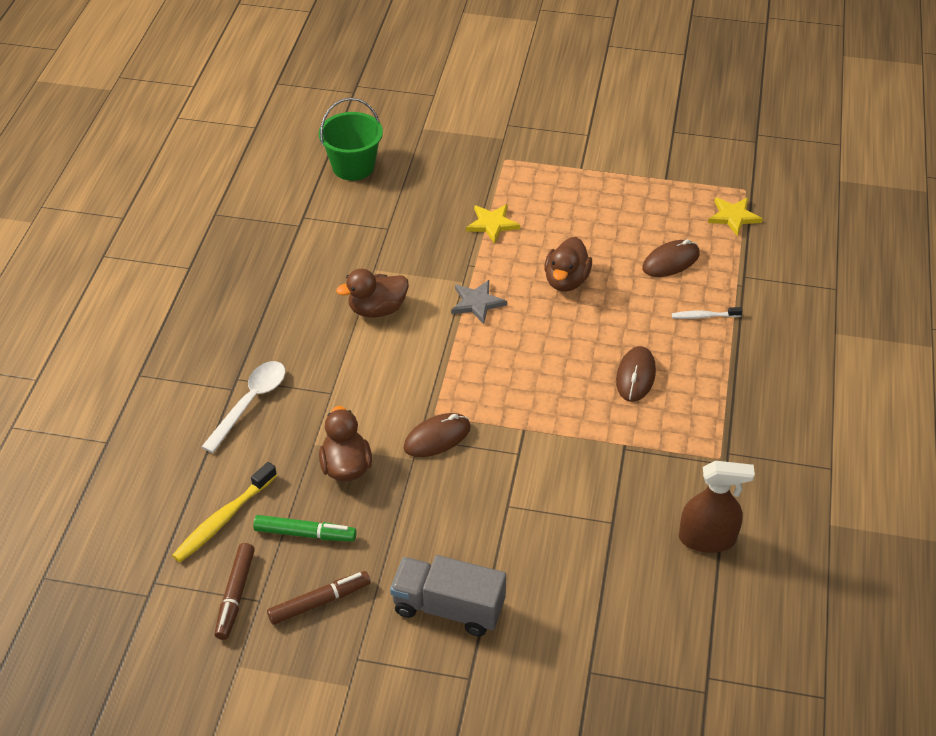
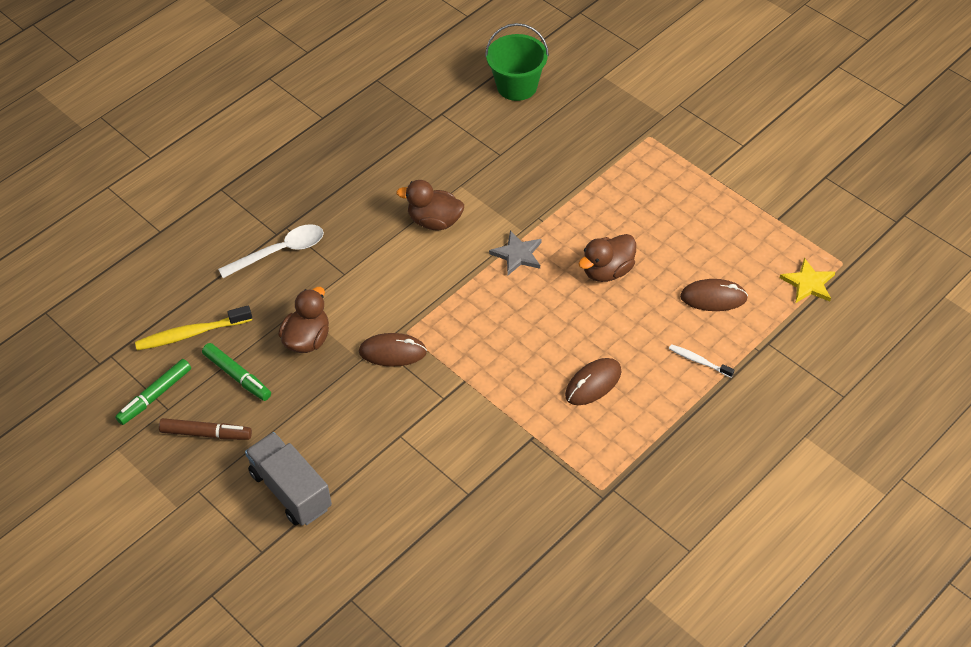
camera: 35 degrees right, 5 degrees up
brown marker [215,543,255,640] -> green marker [115,359,191,425]
yellow star [466,204,520,244] -> none
brown spray bottle [679,461,755,553] -> none

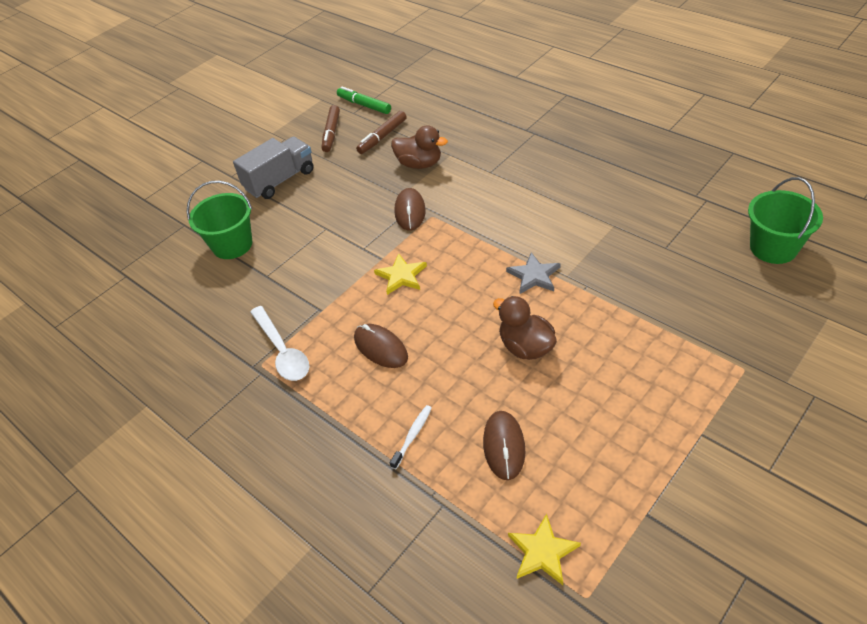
camera: 90 degrees right, 5 degrees down
yellow toothbrush [135,306,252,351] -> none
green marker [202,343,271,401] -> brown marker [356,111,407,154]
white spoon [218,224,324,278] -> white spoon moved to [250,306,309,381]
brown duck [396,180,464,231] -> none
none -> green bucket [187,181,252,259]
none -> yellow star [374,253,427,295]

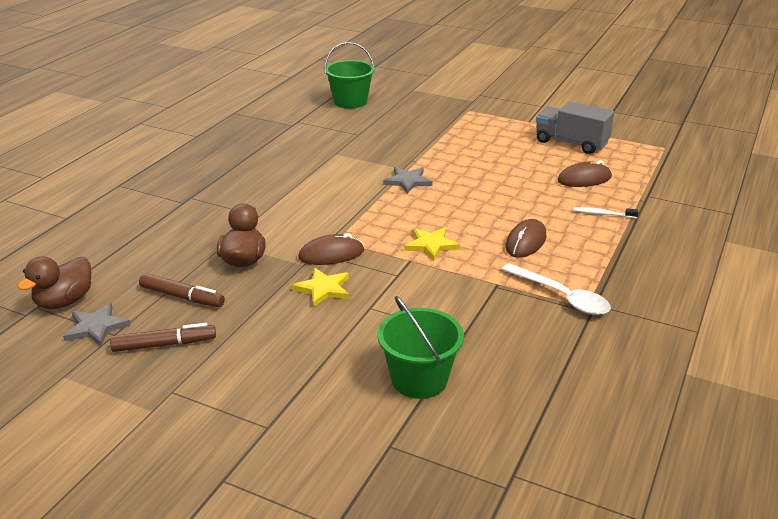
camera: 110 degrees left, 15 degrees down
grey truck [233,137,314,199] -> grey truck moved to [536,101,614,154]
white spoon [250,306,309,381] -> white spoon turned 90 degrees clockwise [501,263,611,315]
green marker [337,87,391,114] -> grey star [63,303,130,346]
brown duck [493,296,557,360] -> brown duck moved to [18,256,91,309]
yellow star [508,514,581,585] -> yellow star moved to [292,268,349,307]

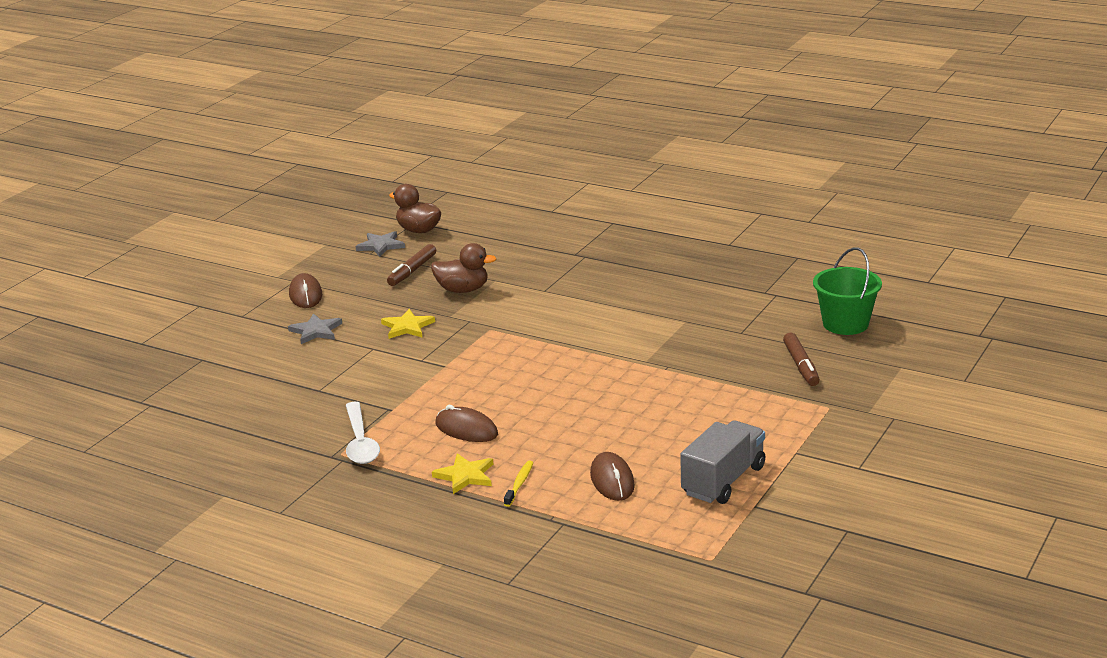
camera: 95 degrees right, 5 degrees down
brown marker [110,323,216,352] -> brown marker moved to [783,333,820,386]
brown mouse [298,233,364,265] -> brown mouse moved to [289,273,322,308]
green bucket [377,296,464,399] -> none
grey star [383,167,433,194] -> grey star moved to [288,313,342,344]
yellow star [404,227,460,261] -> yellow star moved to [432,453,493,494]
white spoon [501,263,611,315] -> white spoon turned 60 degrees counterclockwise [346,402,380,464]
white toothbrush [573,207,638,219] -> yellow toothbrush [504,461,533,507]

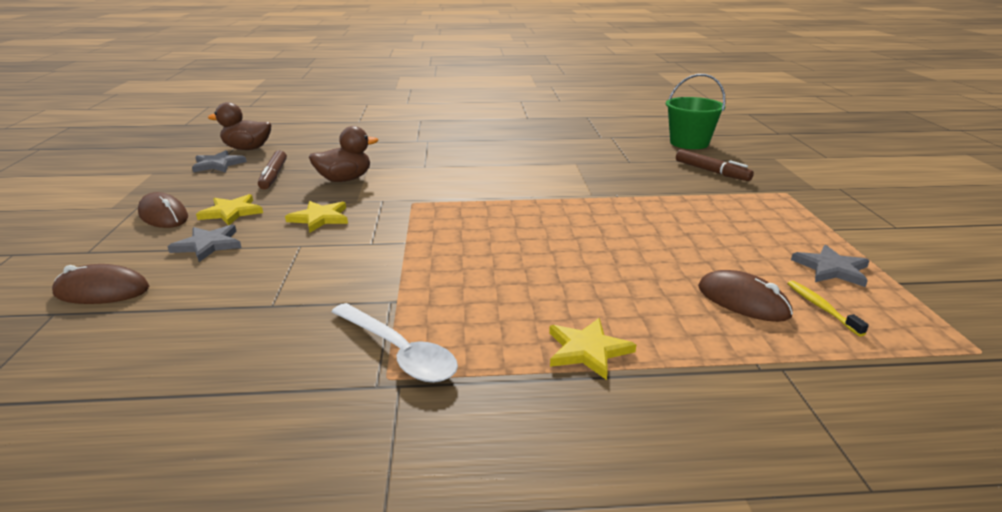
camera: 35 degrees left, 0 degrees up
brown mouse [436,405,498,442] -> brown mouse moved to [52,264,149,304]
yellow toothbrush [504,461,533,507] -> yellow toothbrush moved to [787,280,869,337]
grey truck [680,420,765,504] -> grey star [791,245,870,287]
none -> yellow star [196,194,263,225]

